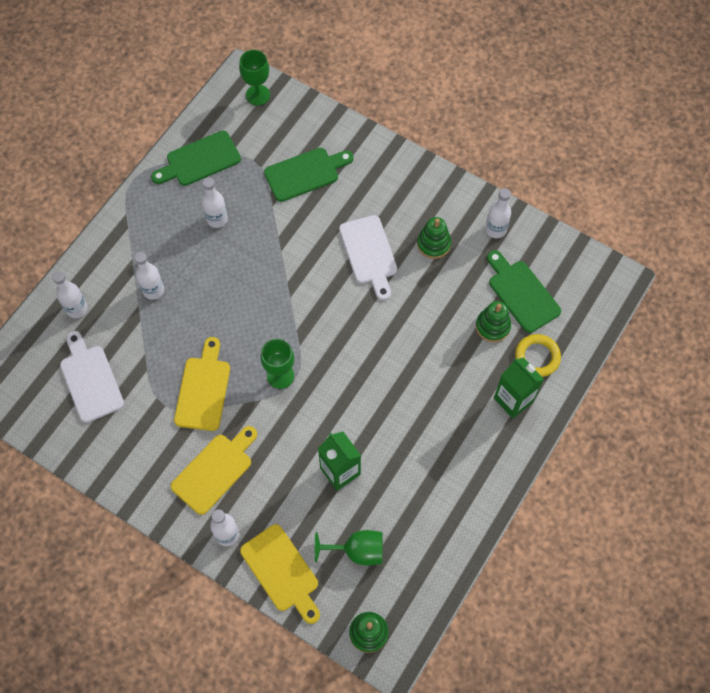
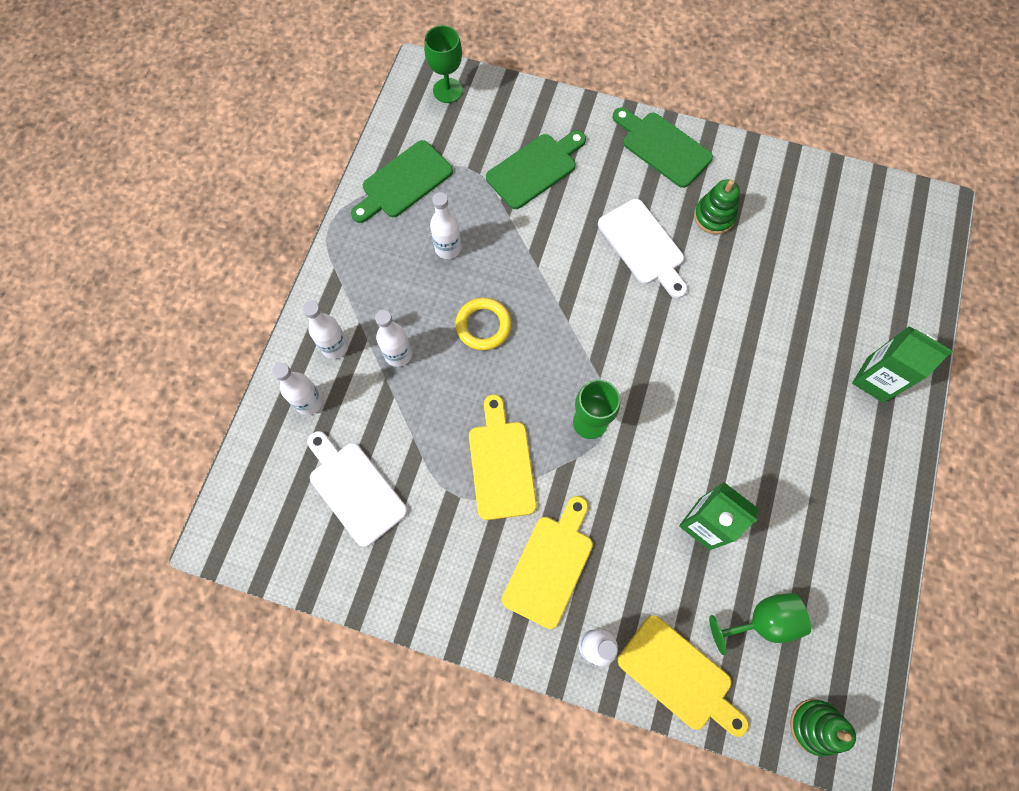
camera: 15 degrees left, 5 degrees up
green stacking toy [476,301,511,342] -> none
white bottle [485,188,511,238] -> white bottle moved to [303,301,348,359]
green cutting board [487,250,561,333] -> green cutting board moved to [613,107,713,188]
yellow ring [515,334,561,377] -> yellow ring moved to [455,298,512,350]

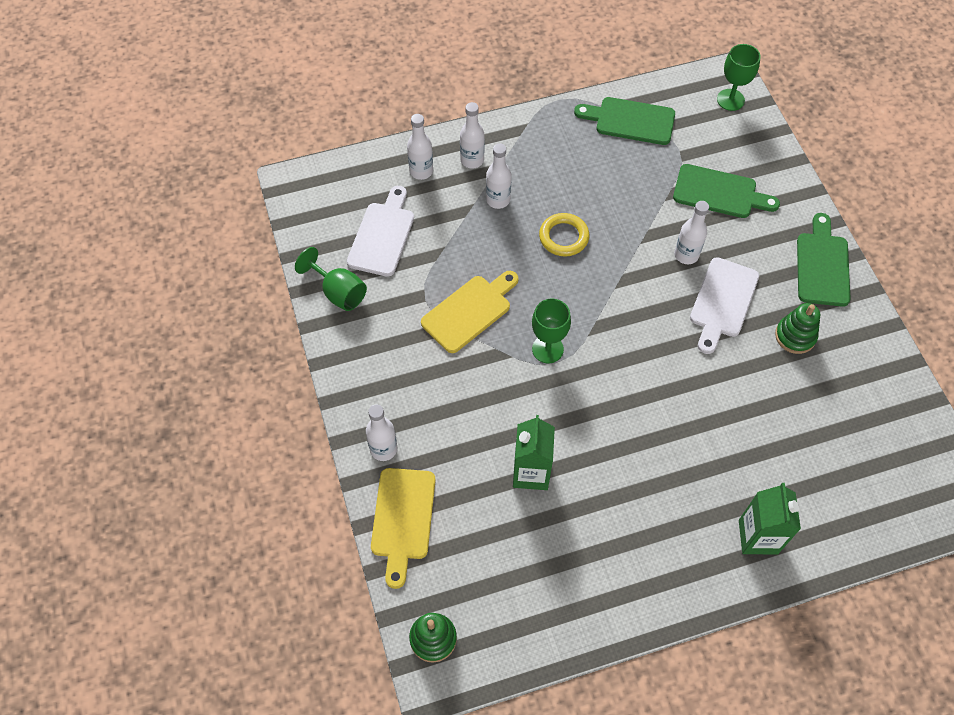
camera: 55 degrees right, 10 degrees down
white bottle [430,192,461,259] -> white bottle moved to [674,201,709,264]
yellow cutting board [502,496,593,629] -> none
green goblet [709,593,811,655] -> green goblet moved to [295,247,367,311]

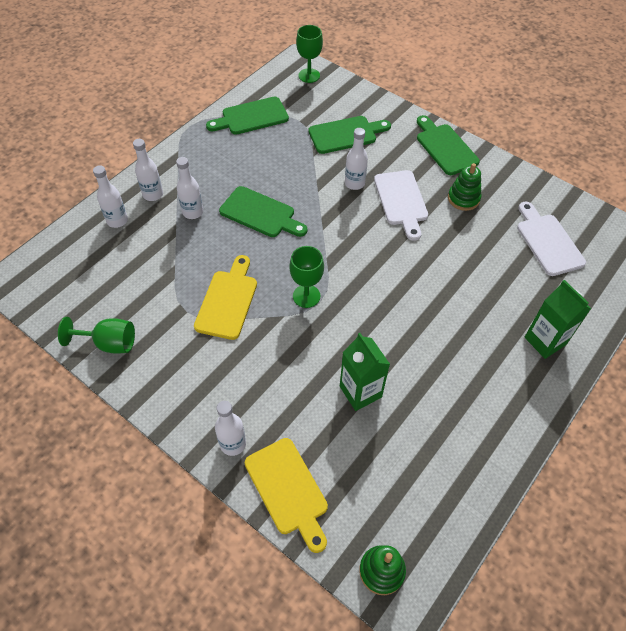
camera: 35 degrees left, 5 degrees down
white cutting board [347,186,414,277] -> white cutting board moved to [517,202,586,276]
yellow ring [539,213,589,256] -> green cutting board [219,186,307,237]

